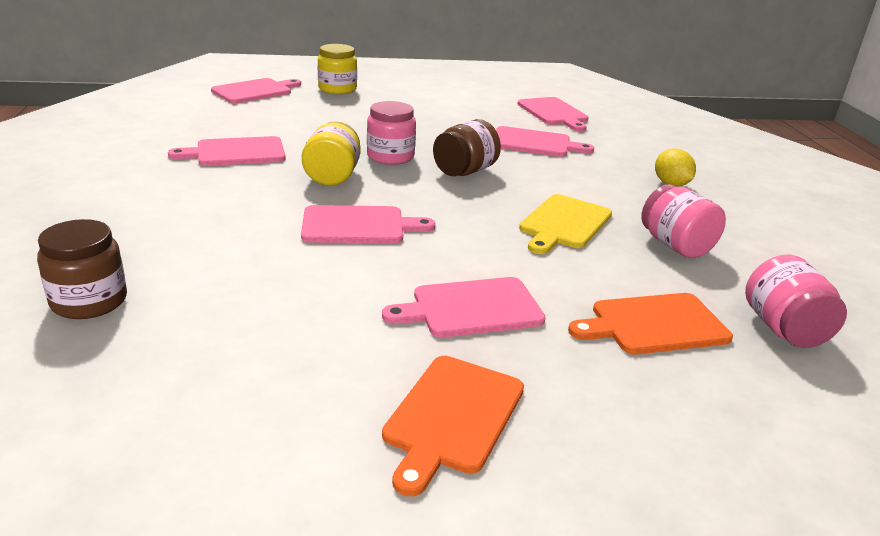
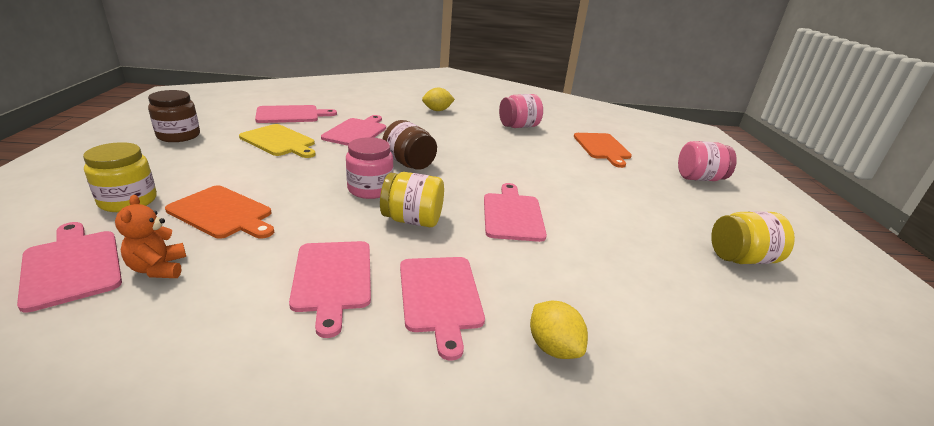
camera: 85 degrees left, 0 degrees up
brown jar [37,219,127,319] -> brown jar moved to [148,90,200,142]
pink cutting board [382,277,546,338] -> pink cutting board moved to [400,257,485,361]
orange cutting board [382,356,524,497] -> orange cutting board moved to [165,185,274,239]
yellow cutting board [519,194,612,254] -> yellow cutting board moved to [239,124,316,158]
pink jar [745,255,847,348] -> pink jar moved to [678,141,737,181]
none -> orange teddy bear [115,195,186,278]
none -> yellow lemon [530,301,588,359]
none -> yellow jar [711,211,795,264]

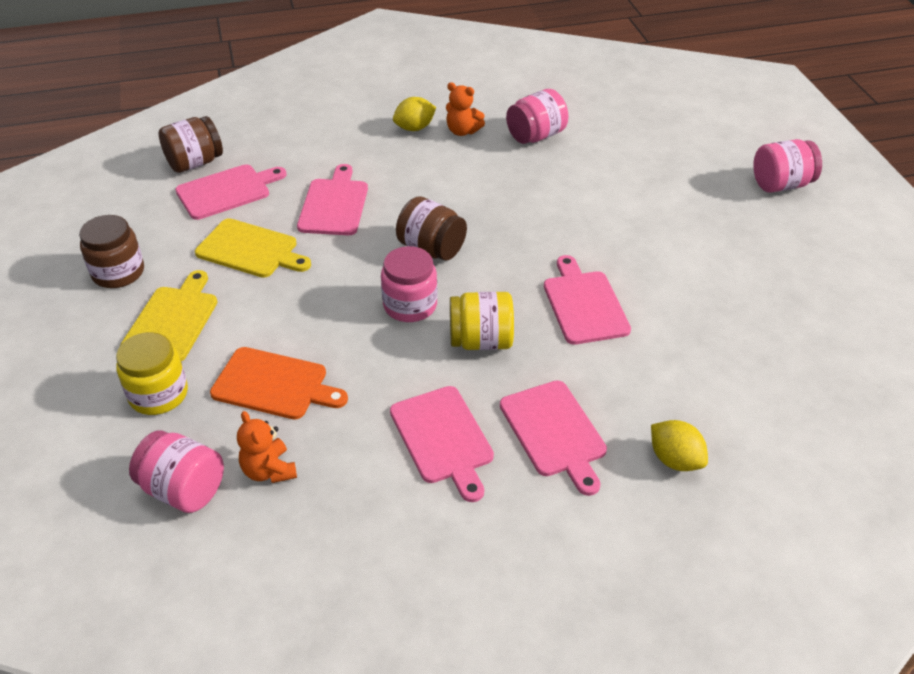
camera: 10 degrees left, 15 degrees up
pink cutting board [17,222,122,313] -> pink jar [129,430,224,513]
orange cutting board [574,133,632,168] -> none
yellow jar [711,211,795,264] -> none
none -> yellow cutting board [120,270,217,361]
none -> brown jar [158,116,223,173]
none -> orange teddy bear [446,82,485,136]

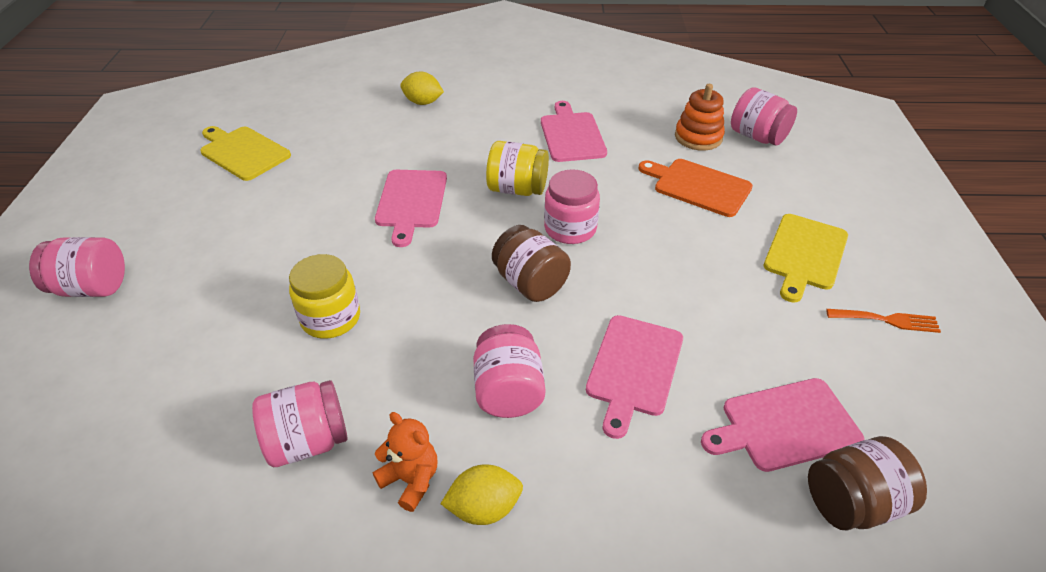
camera: 165 degrees left, 0 degrees up
brown jar [79,215,144,288] -> orange fork [826,309,941,333]
yellow jar [116,332,188,415] -> yellow jar moved to [289,254,360,339]
yellow cutting board [195,218,311,278] -> yellow cutting board moved to [200,126,291,181]
orange teddy bear [237,411,297,483] -> orange stacking toy [675,84,725,150]
pink cutting board [500,380,607,496] -> none
yellow lemon [651,420,708,471] -> yellow lemon turned 45 degrees counterclockwise [400,72,444,105]
none -> pink jar [473,324,546,418]

